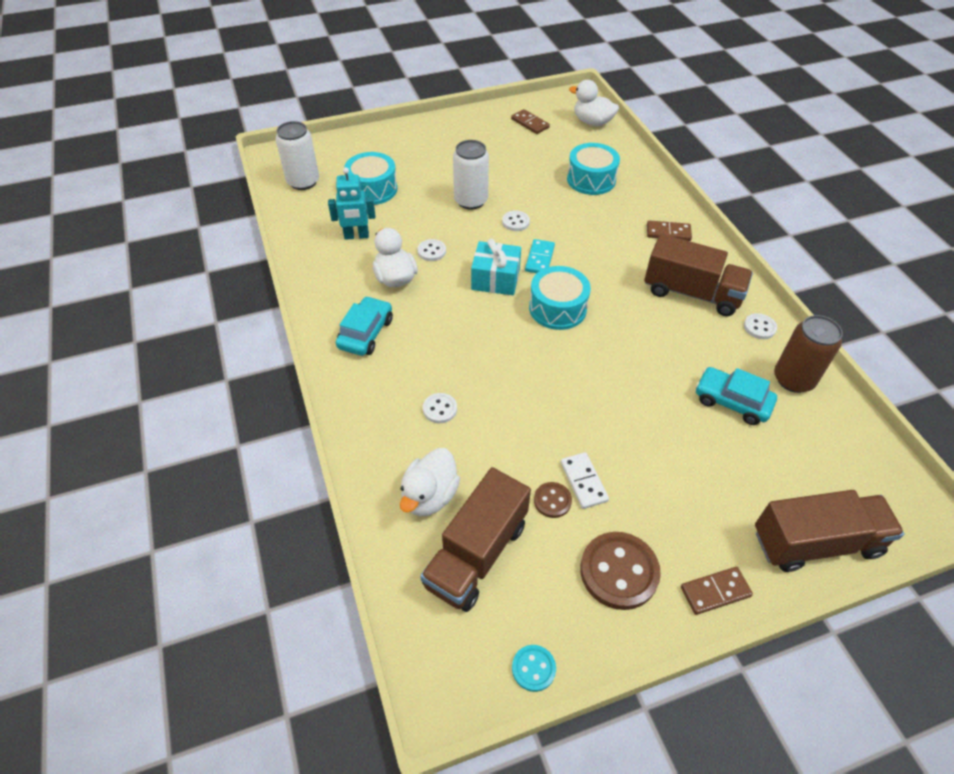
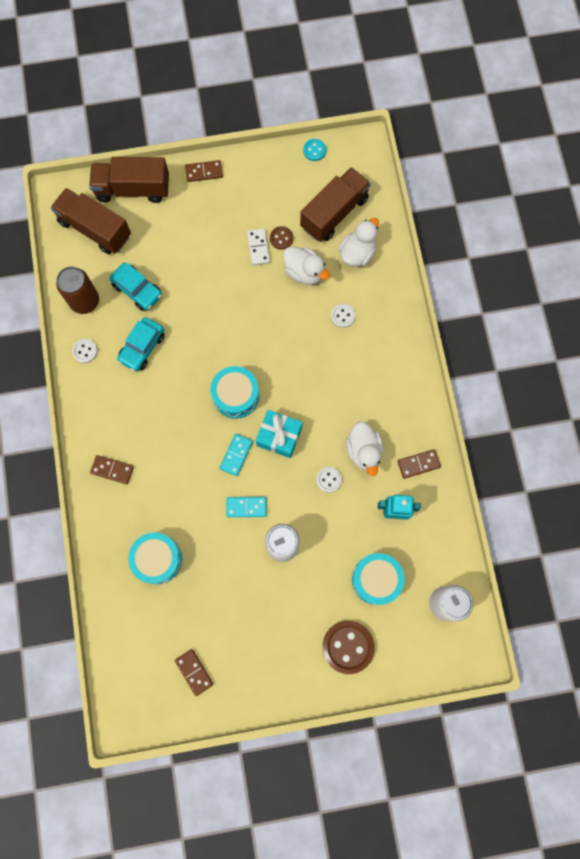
camera: 170 degrees left, 25 degrees up
turquoise car [336,296,393,356] -> turquoise car moved to [117,317,165,372]
white button [502,211,530,231] -> turquoise domino [226,497,267,517]
white duck [569,80,619,126] -> white duck moved to [283,246,330,285]
brown button [580,532,661,610] -> brown button moved to [323,621,375,674]
brown truck [644,234,753,316] -> brown truck moved to [50,188,131,254]
none -> brown domino [398,449,441,479]

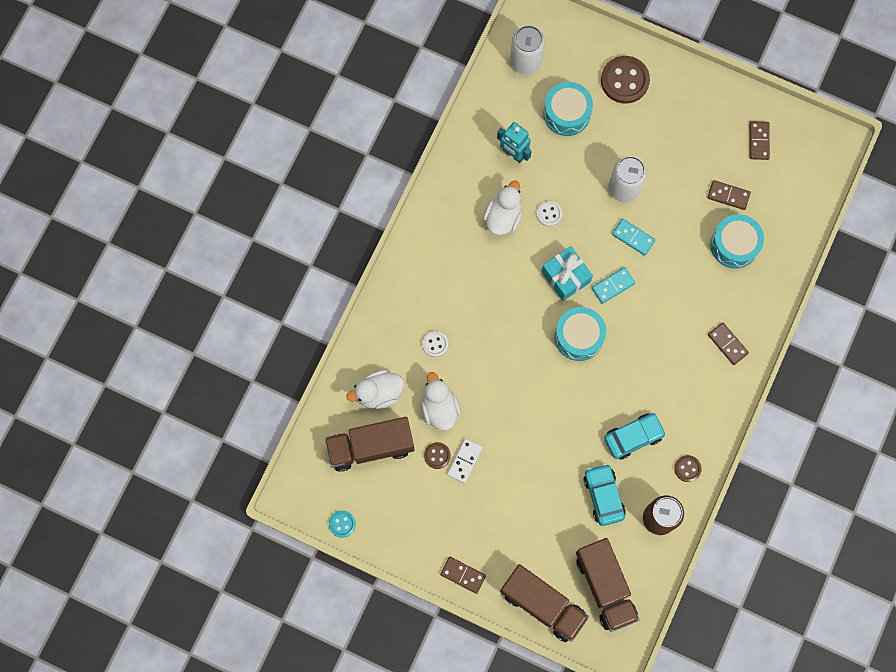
camera: 145 degrees left, 0 degrees up
white button [72,339,98,363] -> brown button [674,455,702,482]
brown domino [398,449,441,479] -> brown domino moved to [707,180,751,210]

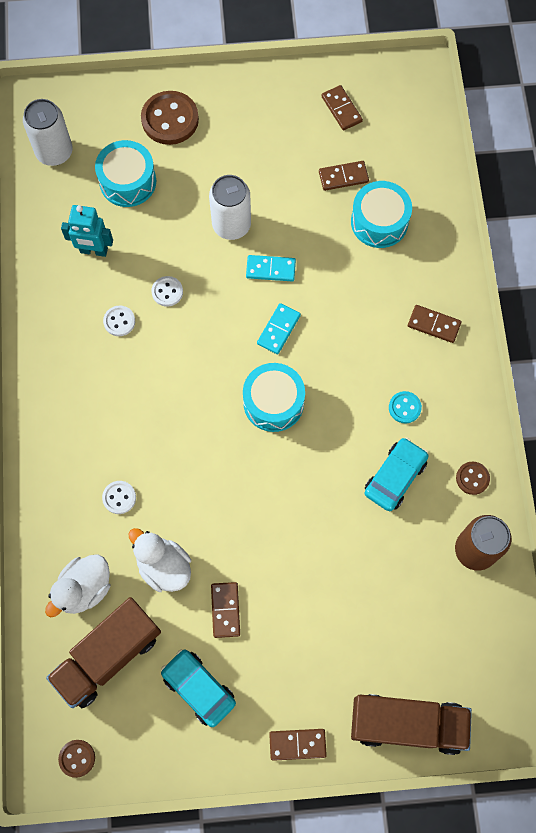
camera: 30 degrees left, 5 degrees down
turquoise button [329,510,356,538] -> turquoise button moved to [389,391,422,423]
brown button [424,442,451,469] -> brown button moved to [58,740,95,778]
white domino [447,438,483,484] -> brown domino [211,582,240,638]
white duck [483,180,522,235] -> white button [103,306,135,336]
turquoise gift [541,246,593,301] -> none
brown truck [576,538,639,632] -> none
turquoise car [583,464,626,526] -> turquoise car moved to [161,649,236,727]

